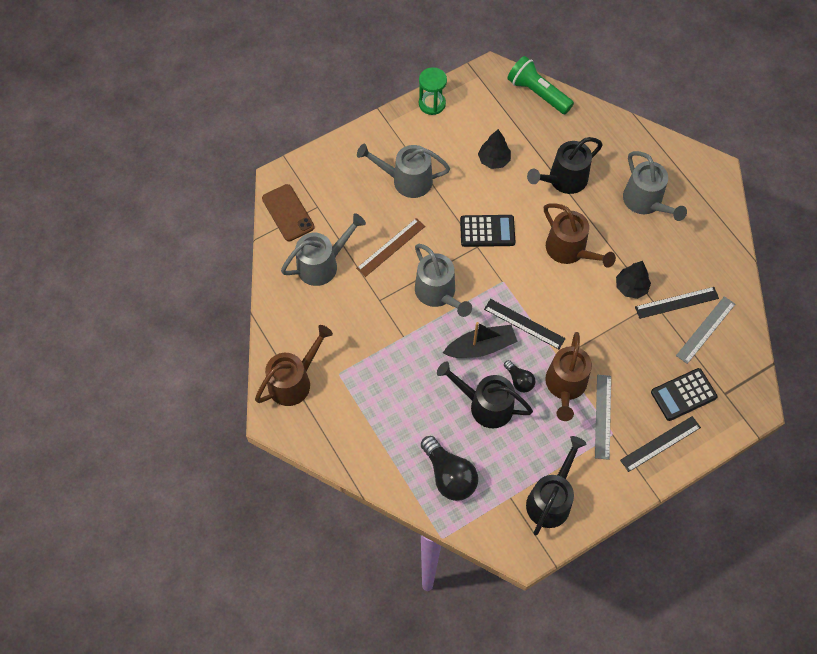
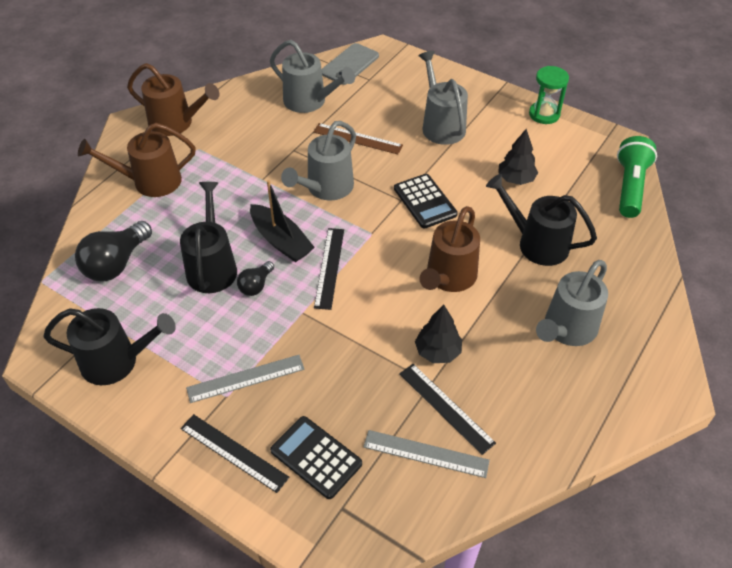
camera: 65 degrees right, 15 degrees down
brown phone [262,184,315,241] -> grey phone [322,43,379,85]
brown watering can [546,332,592,421] -> brown watering can moved to [78,123,195,197]

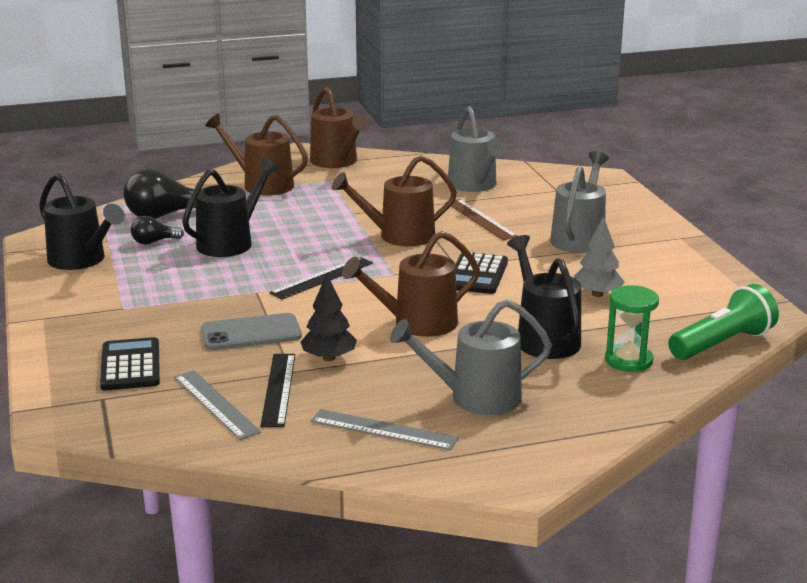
camera: 40 degrees right, 25 degrees down
black ruler [181,414,289,493] -> none
grey ruler [186,355,304,403] -> grey ruler moved to [311,409,459,450]
black light bulb [237,261,274,296] -> black light bulb moved to [131,216,184,245]
black boat [250,180,315,262] -> none
grey watering can [281,121,356,200] -> brown watering can [332,155,457,247]
grey phone [322,43,379,85] -> grey phone moved to [201,313,302,350]
black tree [498,129,538,185] -> grey tree [574,216,625,297]
green hourglass [529,66,569,124] -> green hourglass moved to [605,285,659,372]

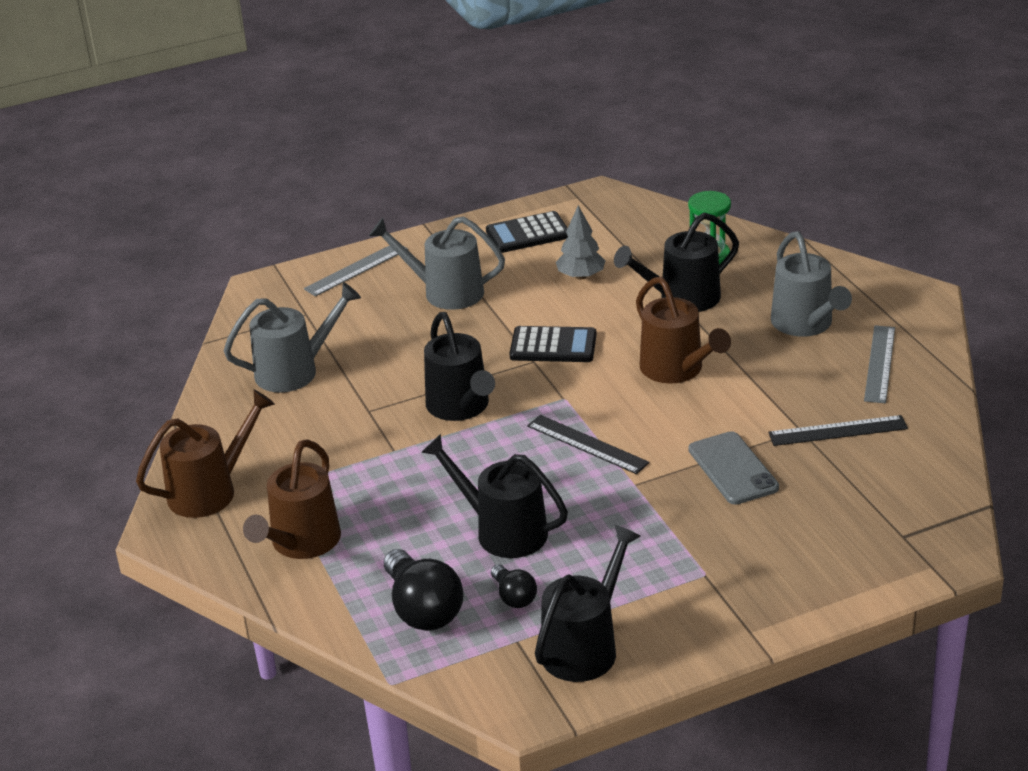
camera: 95 degrees left, 10 degrees up
black calculator [100,337,160,391] -> black calculator moved to [486,211,568,253]
grey ruler [174,370,261,440] -> grey ruler moved to [304,245,408,296]
black tree [300,274,357,361] -> none
brown watering can [332,155,457,247] -> black watering can [424,312,495,421]
brown ruler [446,199,517,240] -> none
green flashlight [668,284,779,360] -> none

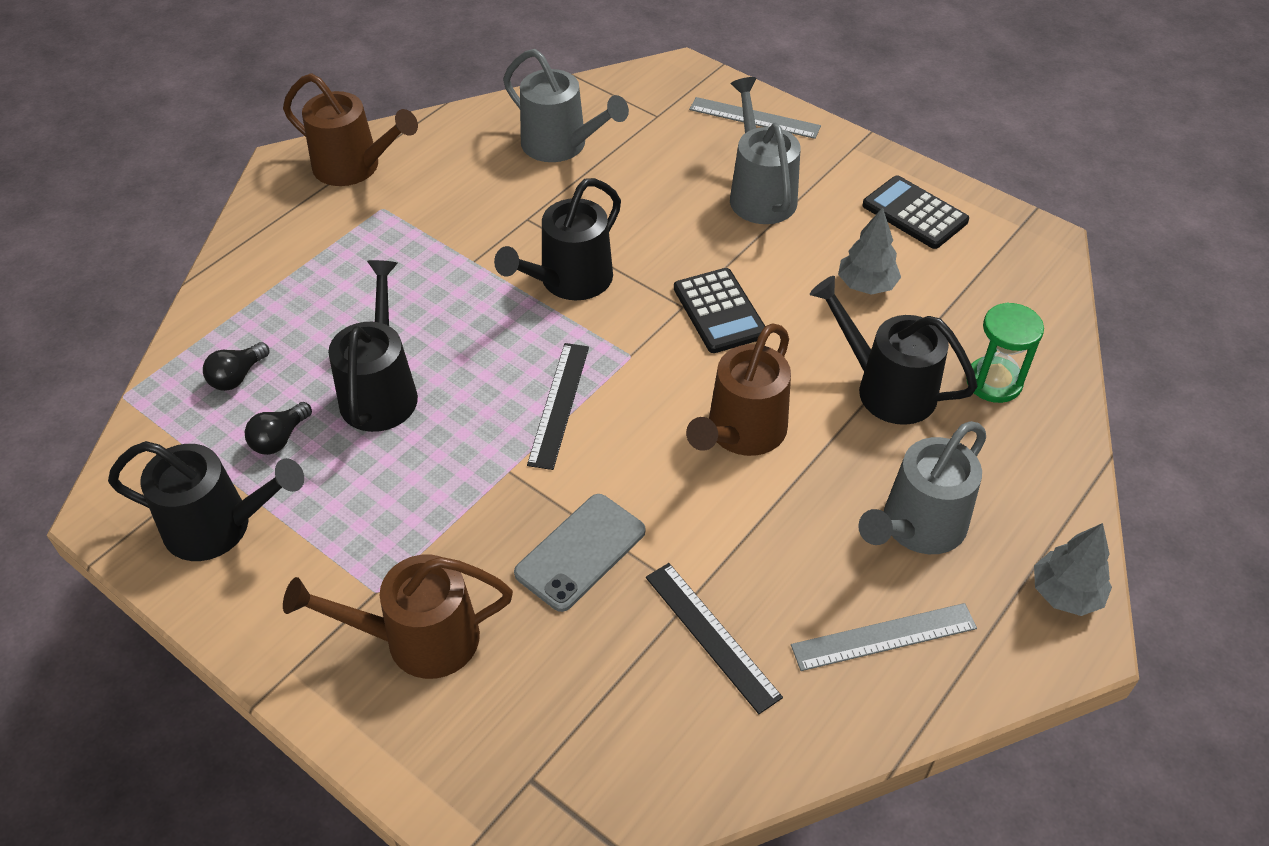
camera: 60 degrees right, 15 degrees up
brown watering can [243,439,341,559] -> brown watering can moved to [283,554,513,679]
black light bulb [384,549,463,631] -> black light bulb [203,342,269,391], size x0.55
none -> grey tree [1034,523,1112,616]

